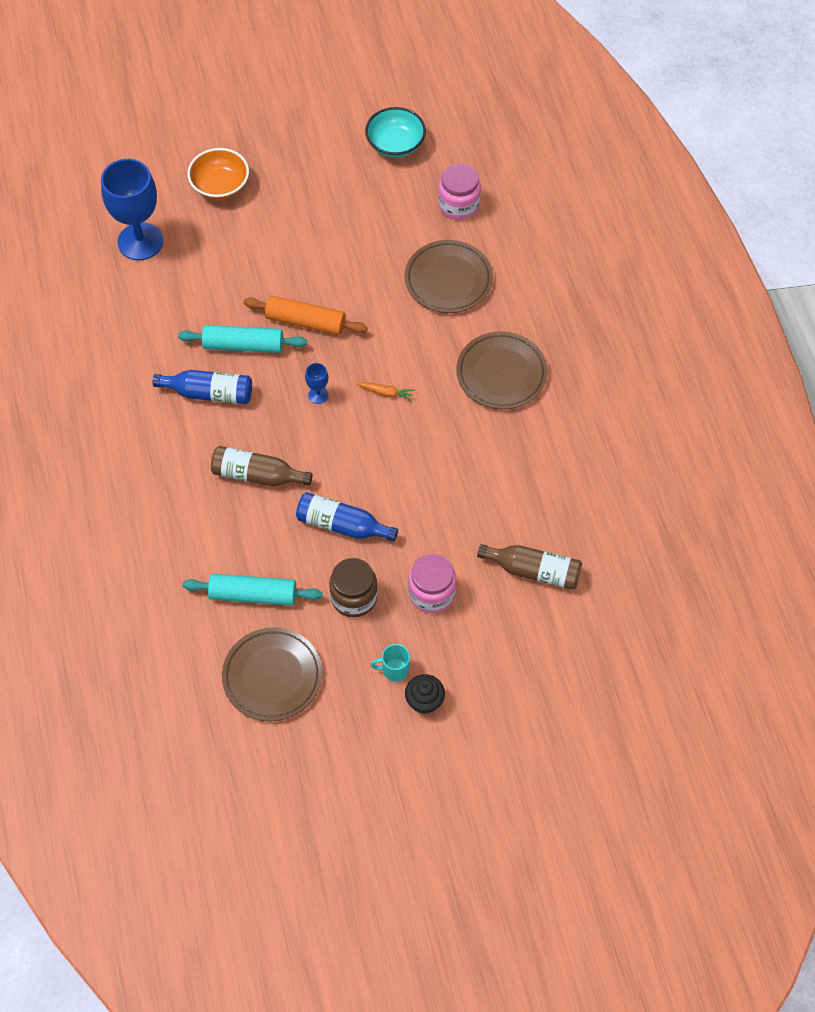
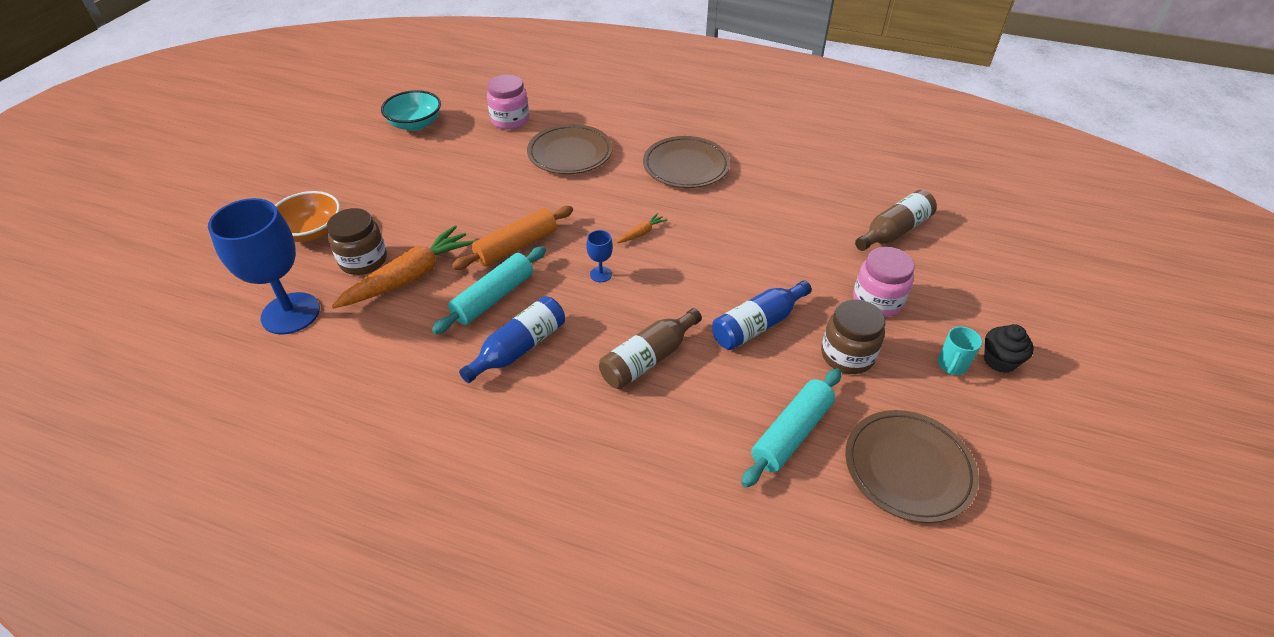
camera: 55 degrees left, 15 degrees down
none -> brown jar [327,208,387,275]
none -> orange carrot [331,225,475,309]

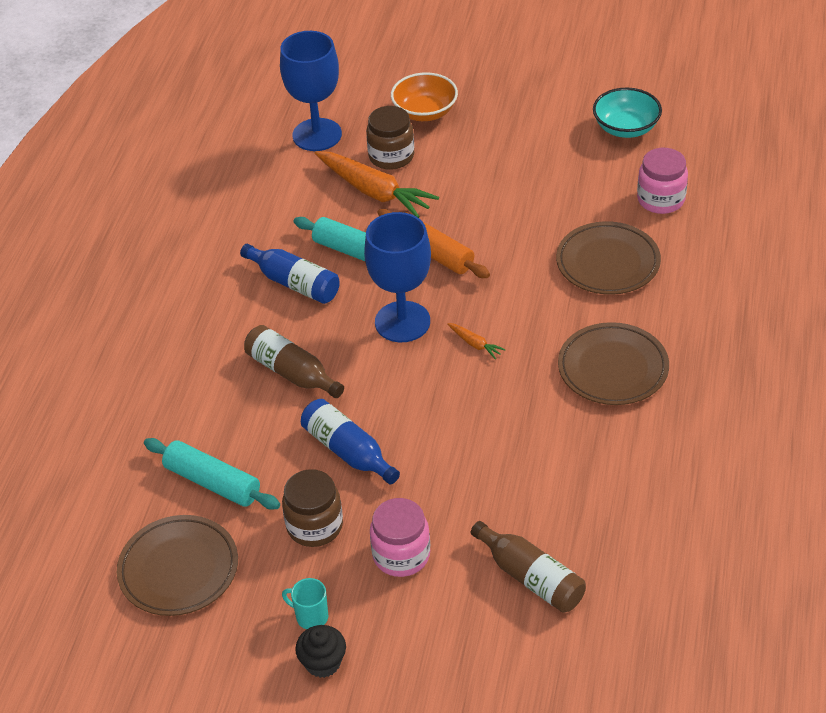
camera: 85 degrees right, 0 degrees up
blue goblet [586,230,613,282] -> blue goblet [364,212,431,342], size x2.39

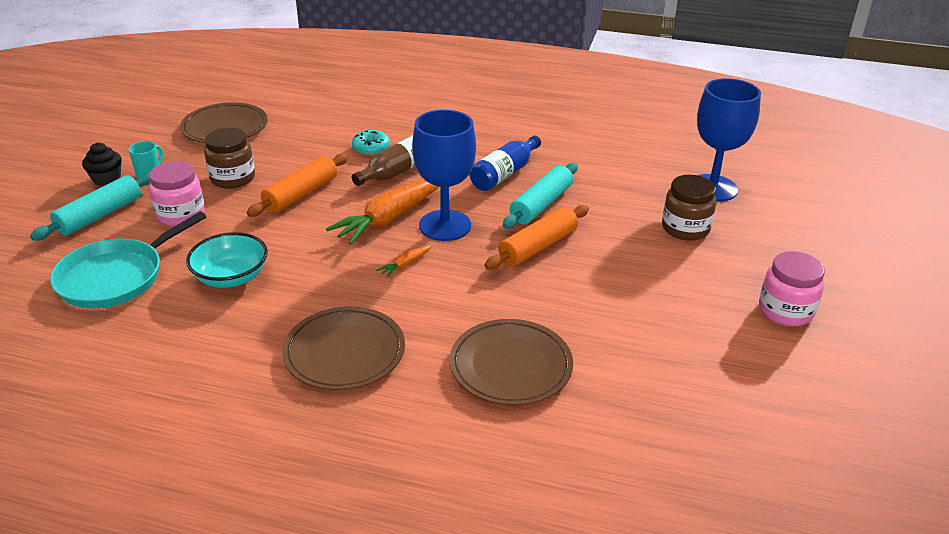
camera: 90 degrees right, 10 degrees down
turquoise rolling pin [144,438,280,510] -> turquoise rolling pin moved to [30,172,150,241]
blue bottle [301,399,400,484] -> orange rolling pin [247,154,348,217]
orange carrot [315,151,439,218] -> orange carrot moved to [326,180,439,244]
orange bowl [391,72,458,121] -> none
brown bottle [471,521,586,613] -> turquoise pan [50,212,206,309]
turquoise bowl [593,88,662,138] -> turquoise bowl moved to [186,232,268,288]
pink jar [637,148,688,214] -> pink jar moved to [759,251,825,326]
none -> turquoise donut [352,130,390,155]

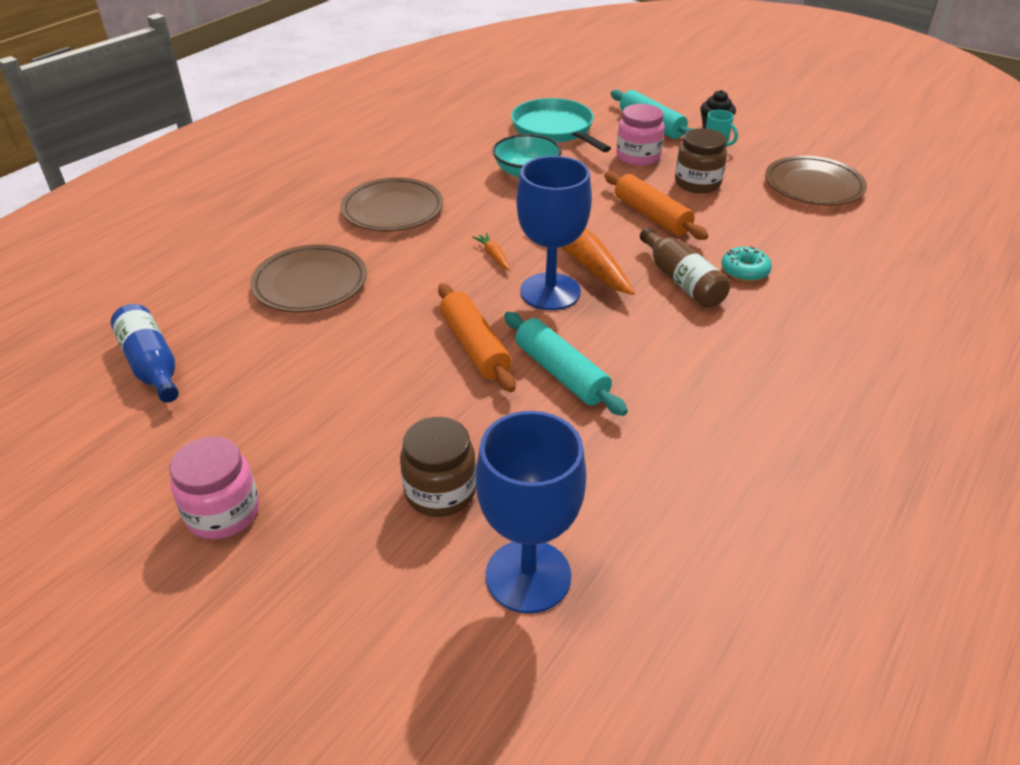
camera: 110 degrees right, 5 degrees up
blue bottle [469,136,541,191] -> blue bottle moved to [111,304,179,403]

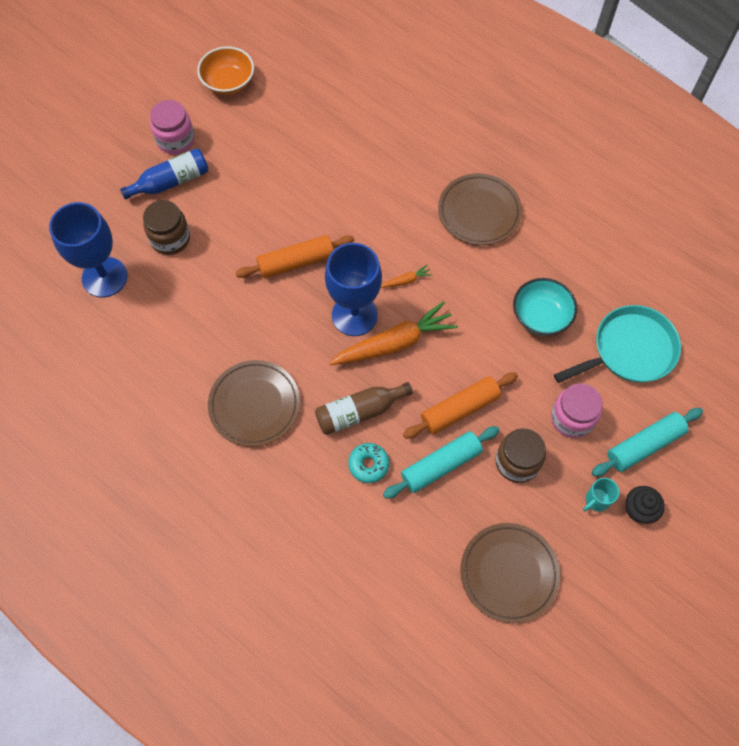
camera: 95 degrees right, 25 degrees up
blue bottle [111,304,179,403] -> blue bottle moved to [120,148,208,200]
brown plate [250,244,367,312] -> brown plate moved to [208,360,300,447]
turquoise rolling pin [504,312,628,416] -> turquoise rolling pin moved to [383,426,499,499]
none -> orange bowl [197,46,254,95]

